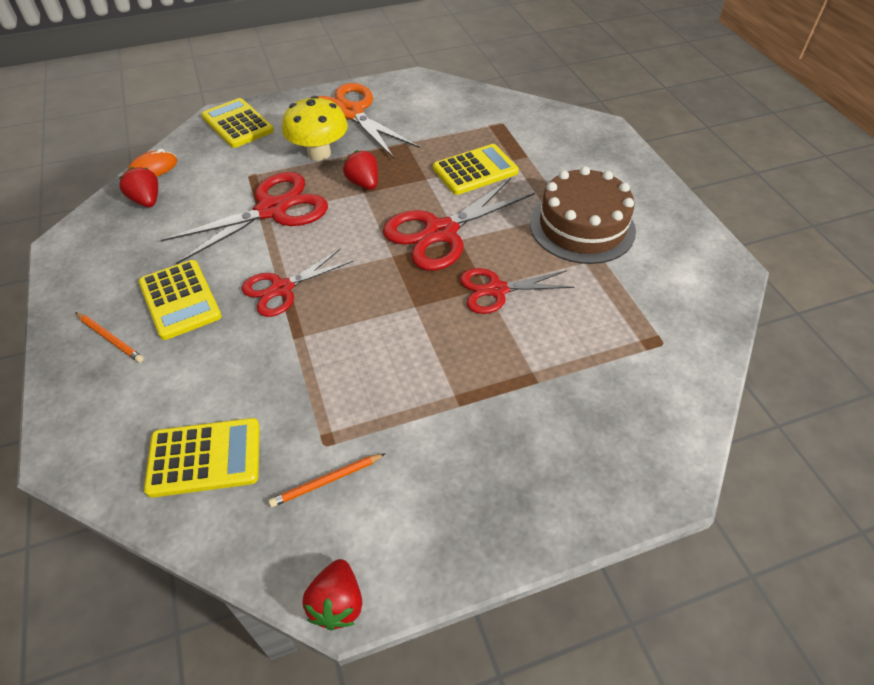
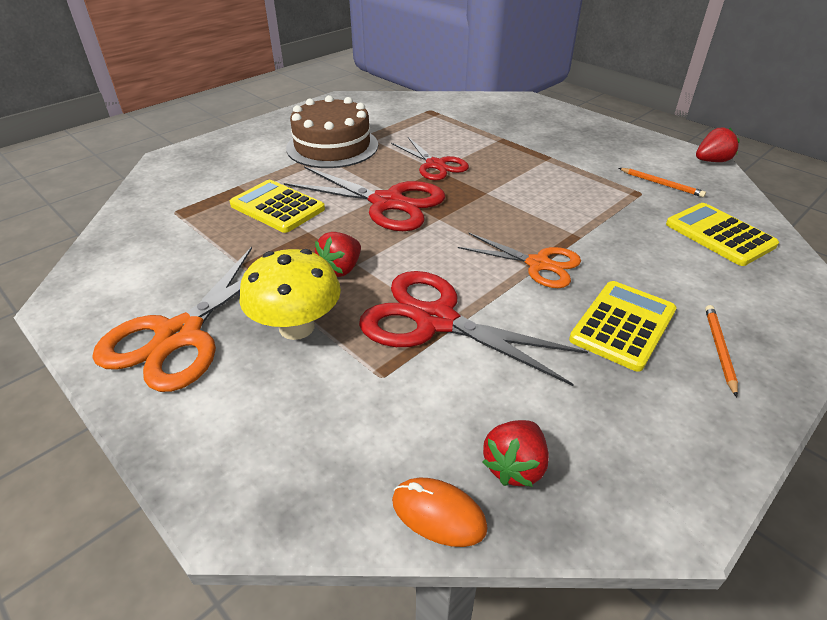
camera: 115 degrees left, 10 degrees down
yellow calculator [202,98,274,148] -> none
red scissors [242,249,353,317] -> orange scissors [458,232,581,288]

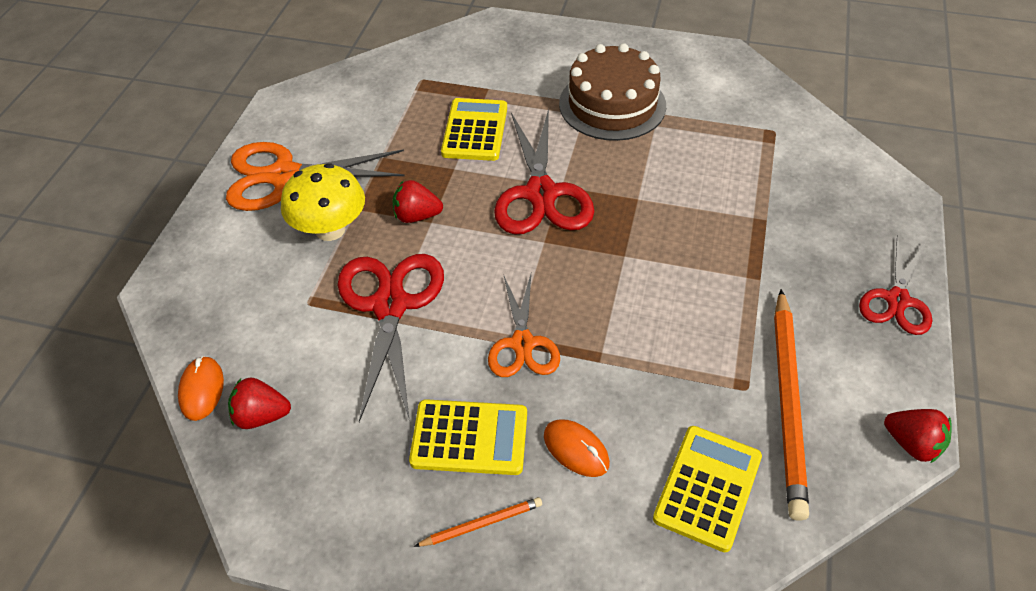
camera: 60 degrees right, 10 degrees up
red scissors [391,137,469,180] -> red scissors moved to [859,235,932,335]
orange pencil [619,168,706,197] -> orange pencil [774,289,809,521], size x2.18
none -> orange mouse [544,419,610,477]

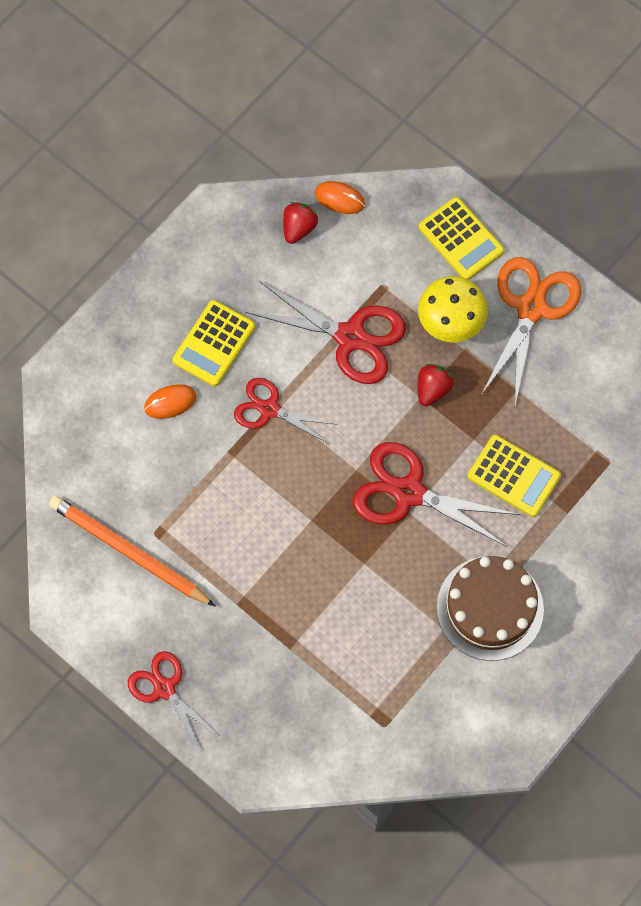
camera: 115 degrees right, 20 degrees up
orange pencil [414,497,542,547] -> none
orange scissors [488,274,560,377] -> red scissors [234,378,338,444]
yellow calculator [653,426,762,552] -> yellow calculator moved to [419,197,504,280]
red strawberry [884,409,952,463] -> none

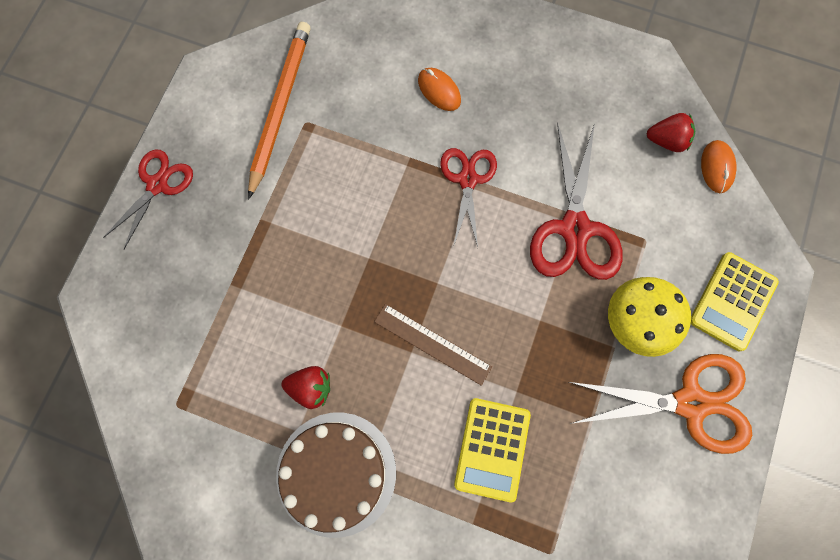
camera: 70 degrees right, 5 degrees up
yellow calculator [172,300,255,386] -> none
red scissors [353,442,520,547] -> brown ruler [374,304,492,386]
red strawberry [418,364,454,406] -> red strawberry moved to [281,366,330,409]

